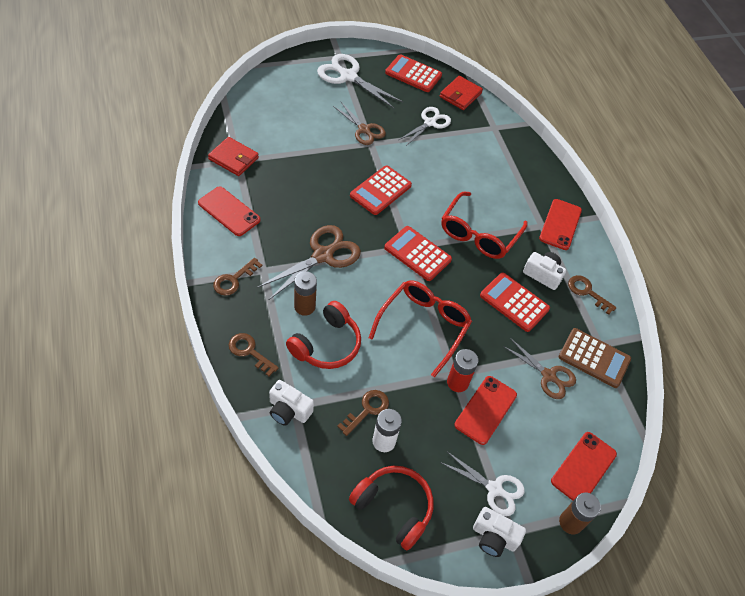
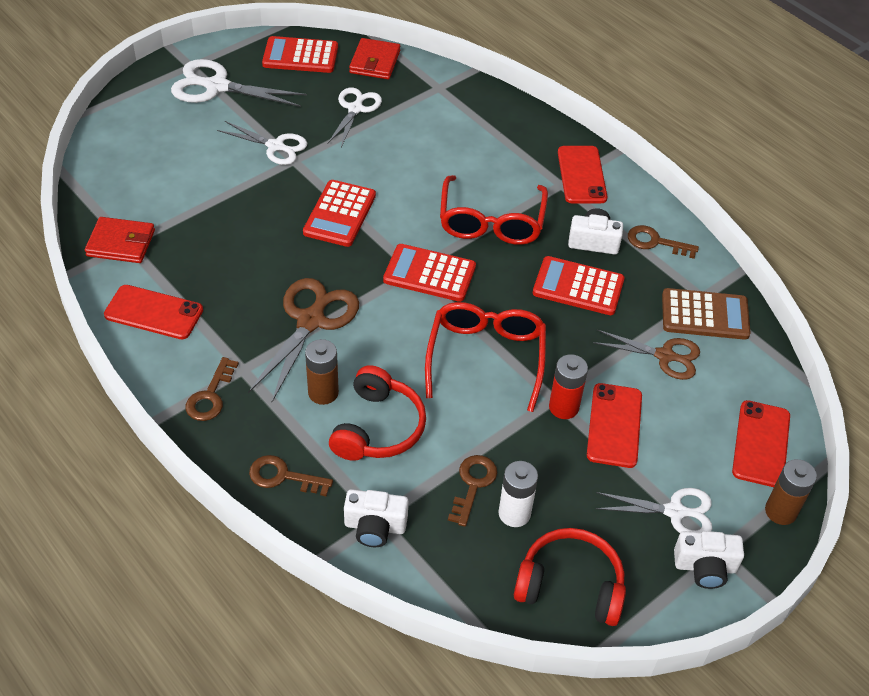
camera: 20 degrees left, 5 degrees down
brown scissors [333,102,386,145] -> white scissors [217,121,307,165]

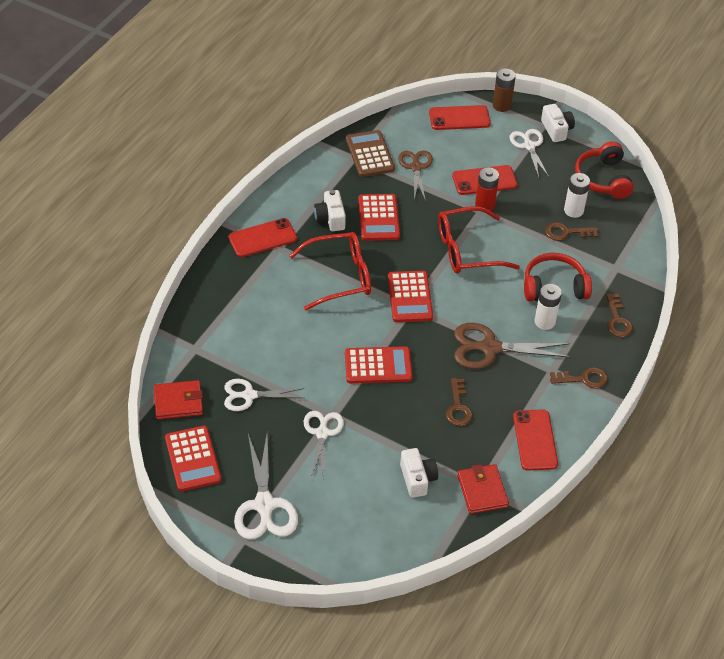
camera: 110 degrees left, 0 degrees up
brown battery [305,339,339,405] -> white battery [534,284,562,330]
white camera [344,489,408,547] -> white camera moved to [400,448,438,498]
brown key [628,225,699,259] -> brown key moved to [446,378,473,426]

